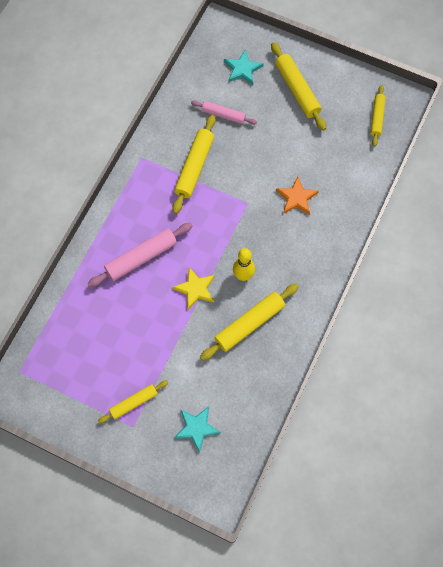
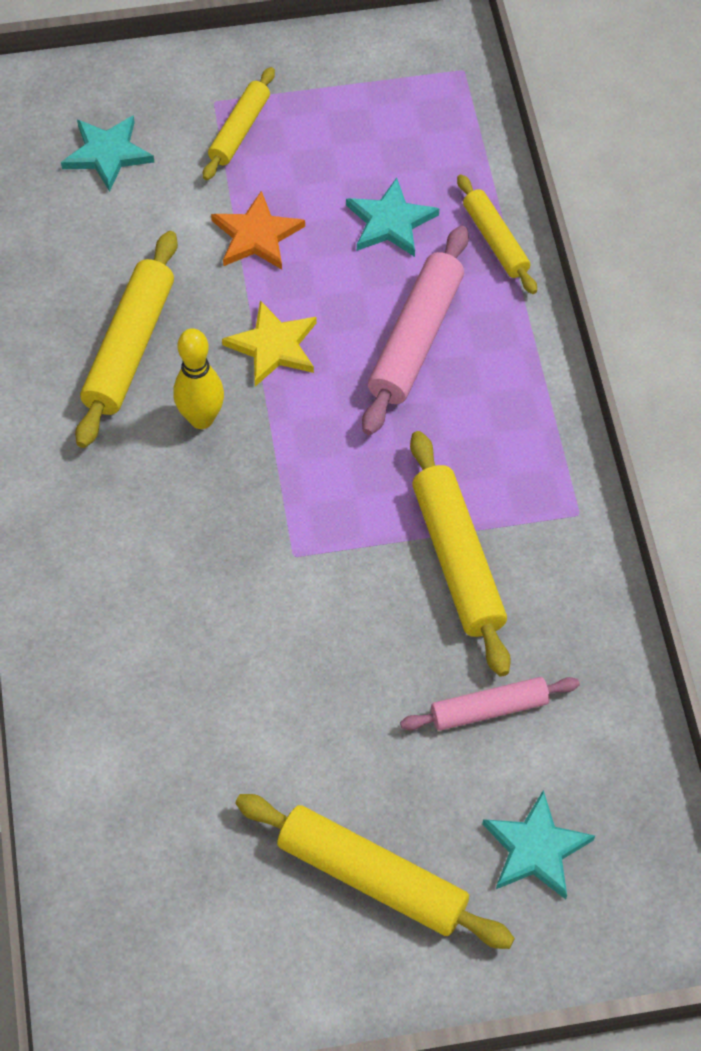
camera: 145 degrees right, 10 degrees down
orange star [276,177,319,215] -> orange star moved to [211,191,305,270]
yellow rolling pin [371,85,386,146] -> yellow rolling pin moved to [457,174,537,294]
none -> turquoise star [346,178,439,257]

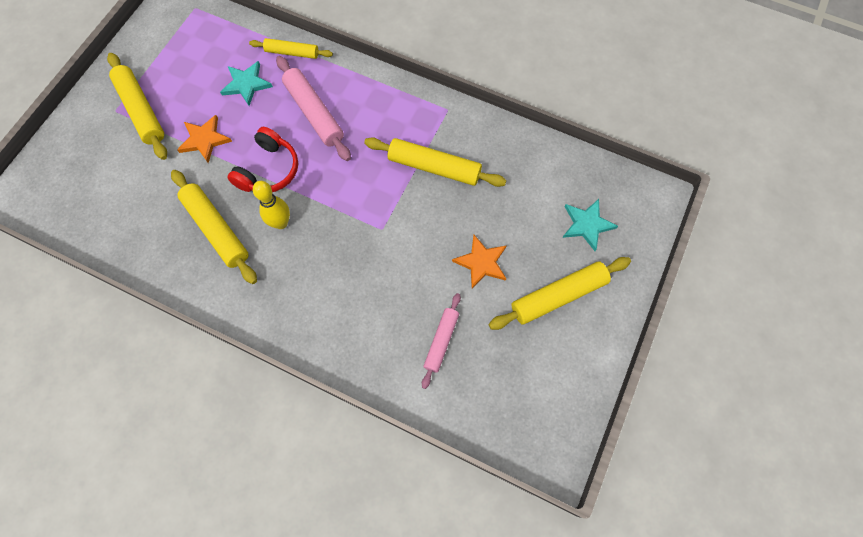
camera: 55 degrees left, 10 degrees up
turquoise star [61,115,154,192] -> none
yellow rolling pin [203,67,275,180] -> yellow rolling pin [107,53,167,160], size x1.60
yellow star [222,300,317,386] -> red headphones [228,127,298,192]
pink rolling pin [400,677,580,731] -> pink rolling pin moved to [422,293,461,389]
none -> orange star [452,235,507,289]

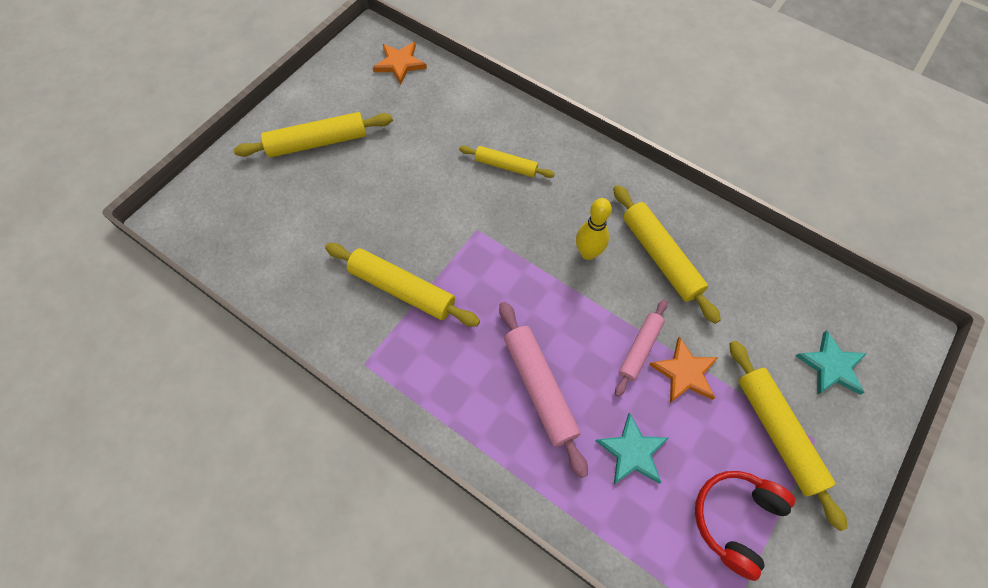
camera: 170 degrees left, 5 degrees down
red headphones [228,127,298,192] -> red headphones moved to [695,471,795,581]
yellow rolling pin [249,38,333,59] -> yellow rolling pin moved to [459,146,555,178]
pink rolling pin [422,293,461,389] -> pink rolling pin moved to [615,300,667,397]
orange star [452,235,507,289] -> orange star moved to [373,42,427,85]
turquoise star [563,199,618,251] -> turquoise star moved to [796,330,867,395]

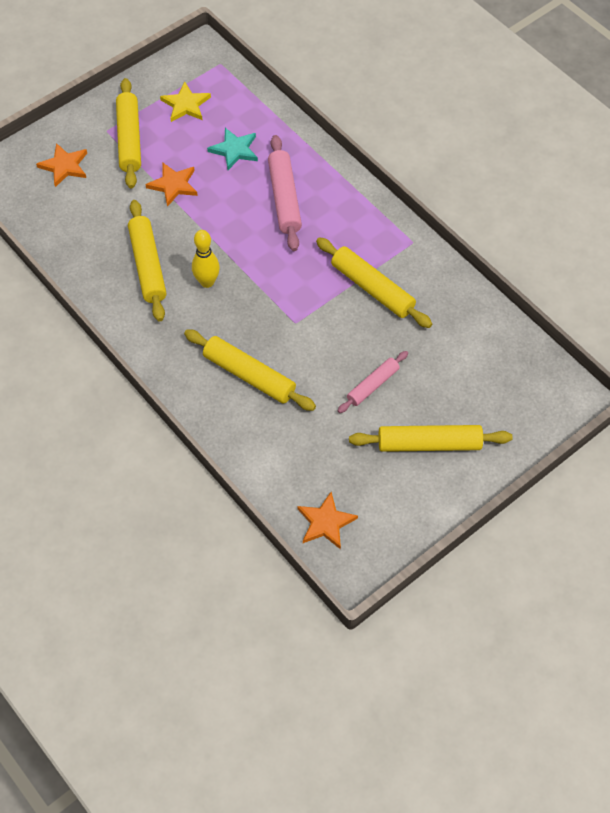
camera: 165 degrees left, 5 degrees down
yellow rolling pin [459,146,555,178] -> yellow rolling pin [184,329,316,411], size x1.60
pink rolling pin [615,300,667,397] -> pink rolling pin moved to [338,351,408,413]
red headphones [695,471,795,581] -> yellow star [160,82,211,122]
turquoise star [796,330,867,395] -> orange star [36,143,87,187]

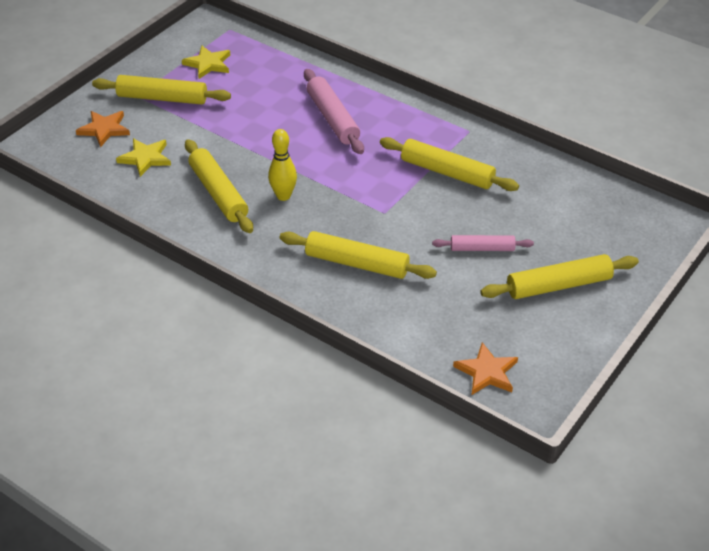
camera: 15 degrees left, 15 degrees down
yellow rolling pin [116,78,141,188] -> yellow rolling pin turned 60 degrees counterclockwise [92,75,231,105]
orange star [145,163,198,207] -> none
turquoise star [207,128,258,170] -> none
pink rolling pin [338,351,408,413] -> pink rolling pin turned 60 degrees clockwise [432,235,534,251]
none -> yellow star [116,138,171,177]

